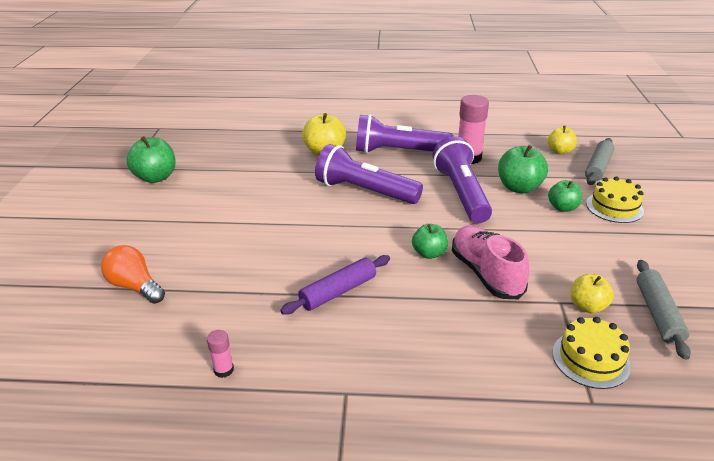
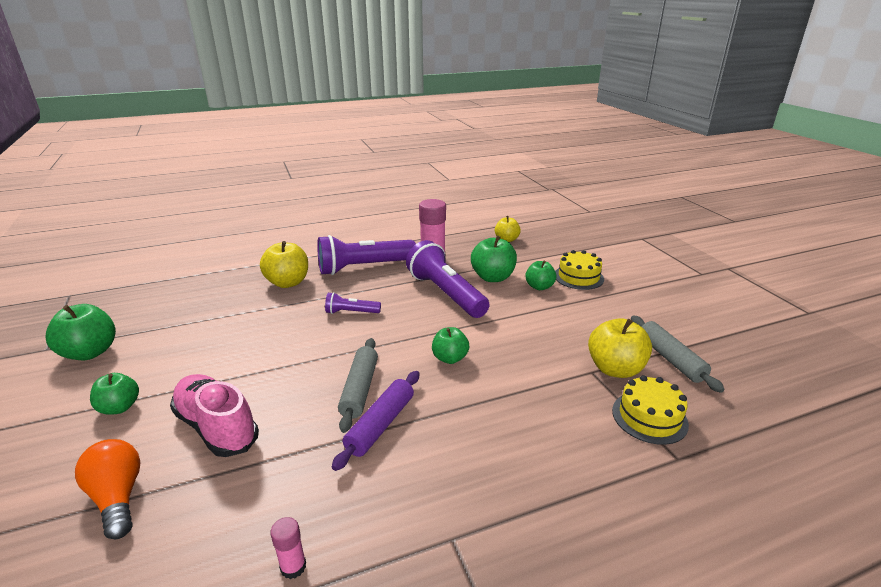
camera: 25 degrees left, 5 degrees down
orange light bulb [101,245,165,304] -> orange light bulb turned 45 degrees clockwise [75,439,140,539]
purple flashlight [315,144,423,204] -> purple flashlight [325,292,381,314], size x0.48
pink shoe [452,225,529,299] -> pink shoe moved to [170,374,259,457]
yellow apple [571,274,614,313] -> yellow apple [588,318,652,378], size x1.56
grey rolling pin [585,138,615,185] -> grey rolling pin moved to [338,338,378,433]
none -> green apple [90,373,139,415]

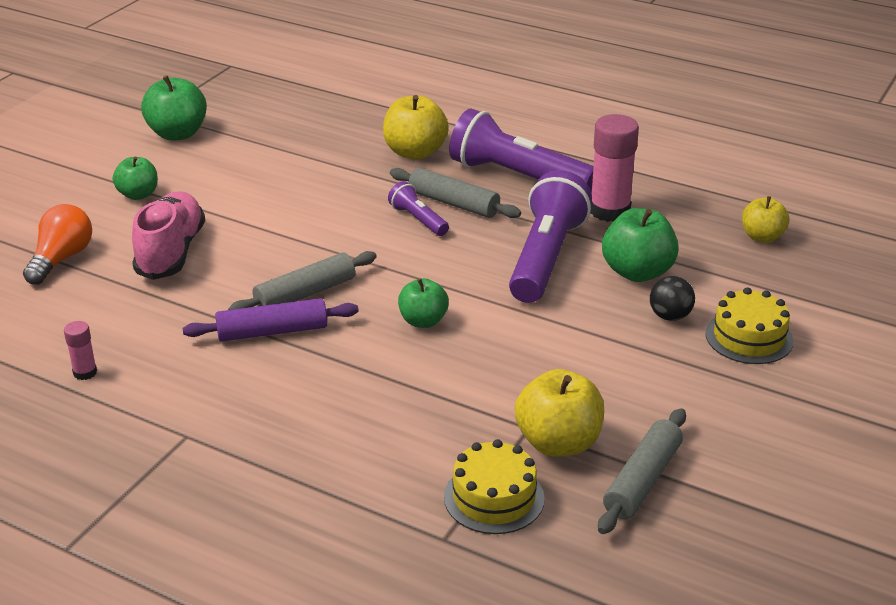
camera: 50 degrees right, 5 degrees up
green apple [525,260,556,290] -> black ball [650,276,695,321]
none -> grey rolling pin [390,168,521,218]

